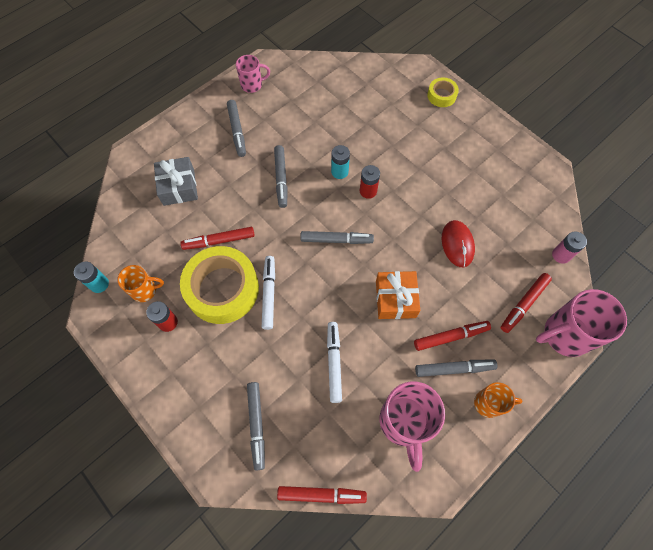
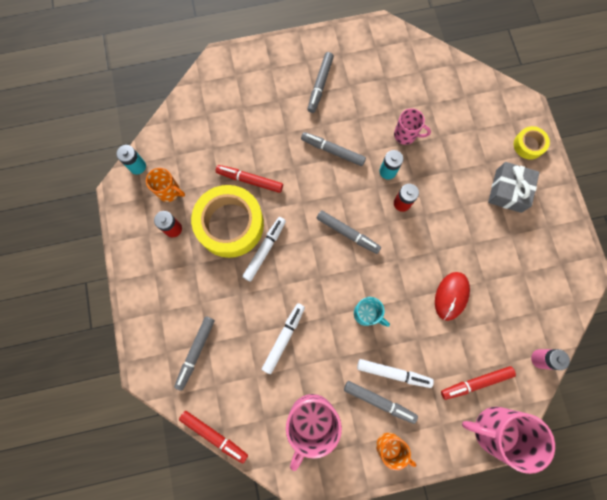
camera: 30 degrees right, 10 degrees up
grey gift [154,157,198,206] -> grey gift moved to [488,162,540,213]
pink mug [236,55,270,93] -> pink mug moved to [394,108,431,145]
grey marker [274,145,287,208] -> grey marker turned 90 degrees clockwise [301,132,366,166]
orange gift [376,271,420,319] -> turquoise mug [354,297,390,327]
red marker [414,321,491,351] -> white marker [357,359,434,388]

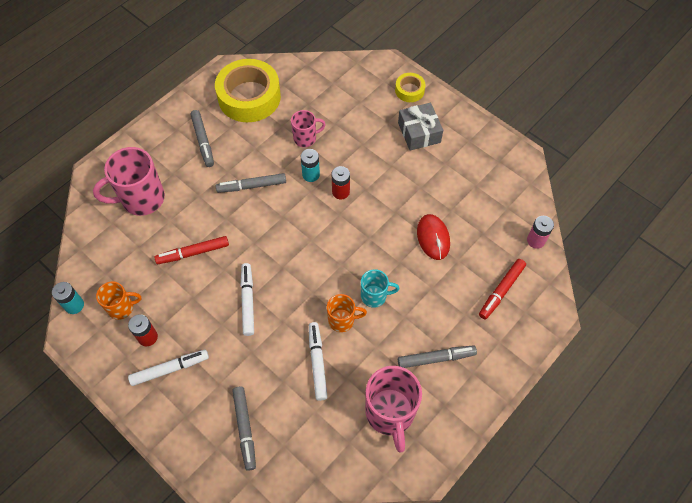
camera: 35 degrees left, 15 degrees down
red marker [179,411,248,463] -> none
yellow tape [191,185,264,258] -> yellow tape moved to [215,59,281,122]
grey marker [317,210,381,254] -> none
white marker [357,359,434,388] -> white marker moved to [128,350,209,386]
orange mug [376,433,416,470] -> orange mug moved to [327,294,367,332]
pink mug [462,407,555,474] -> pink mug moved to [93,147,165,216]

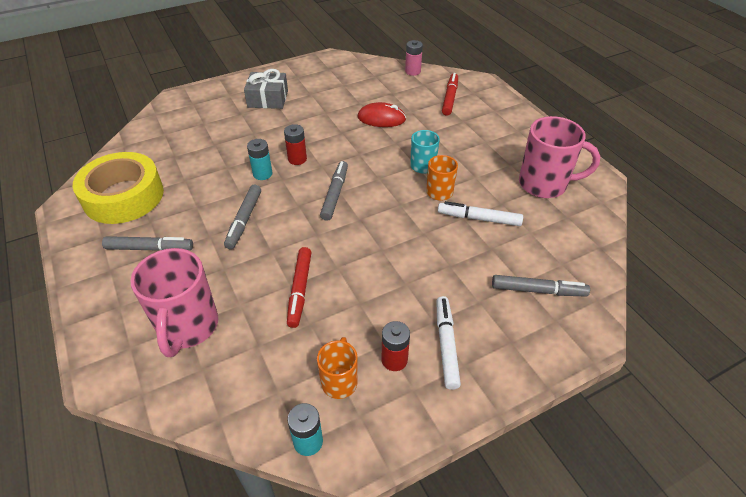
camera: 70 degrees left, 15 degrees down
white marker [241,263,254,336] -> none
pink mug [291,110,326,147] -> none
yellow tape [395,73,426,102] -> none
grey marker [398,345,477,368] -> grey marker moved to [320,161,348,221]
red marker [479,259,526,319] -> red marker turned 135 degrees counterclockwise [442,73,458,116]

